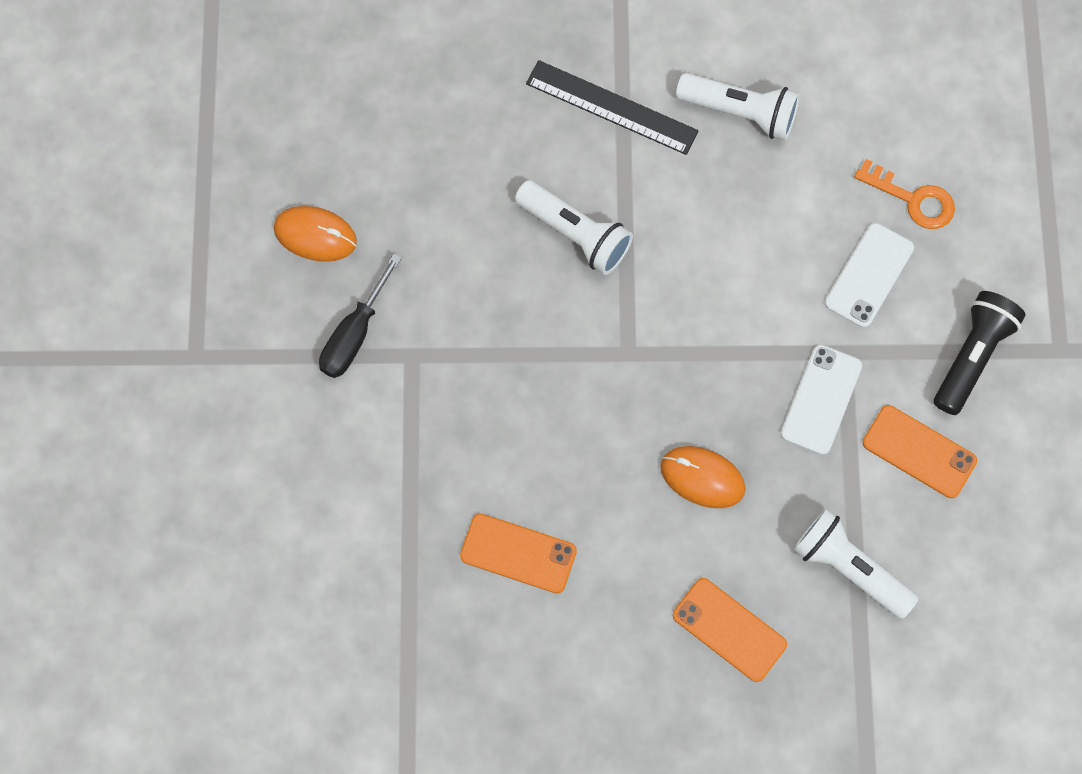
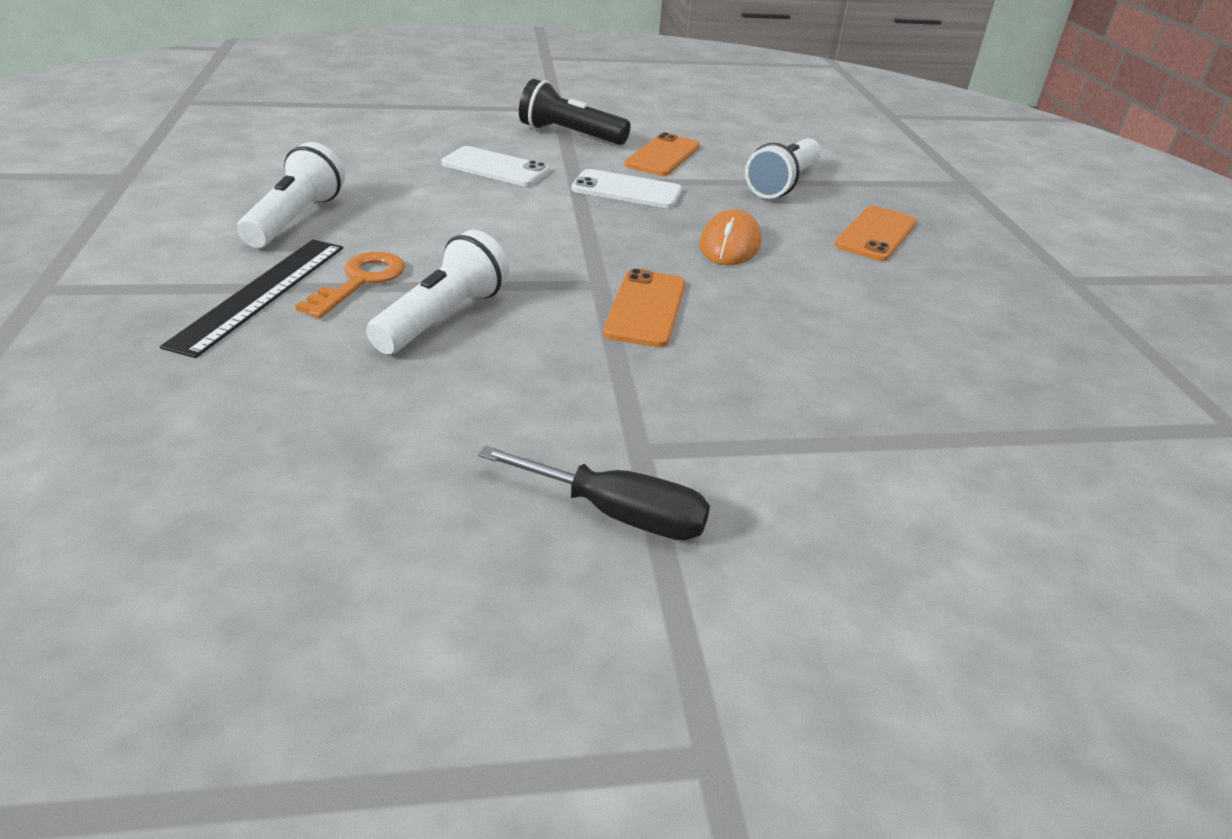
camera: 100 degrees left, 35 degrees down
orange mouse [274,206,357,262] -> none
orange phone [460,513,577,594] -> orange phone moved to [603,269,686,347]
orange key [854,159,955,229] -> orange key moved to [295,252,405,318]

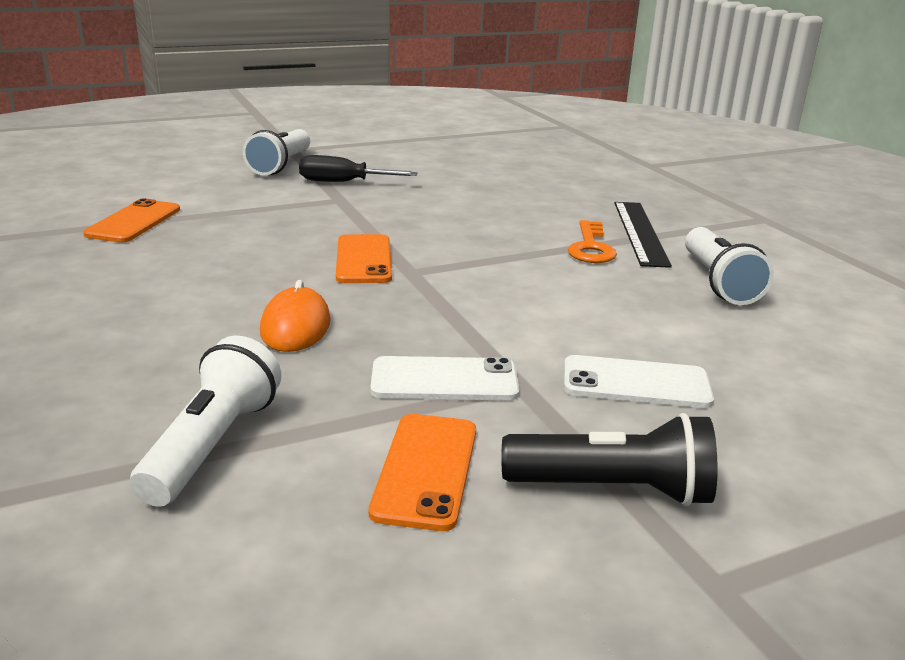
camera: 165 degrees right, 10 degrees down
white flashlight [366,230,510,354] -> white flashlight moved to [243,129,310,175]
orange phone [835,206,917,261] -> orange phone moved to [83,198,180,243]

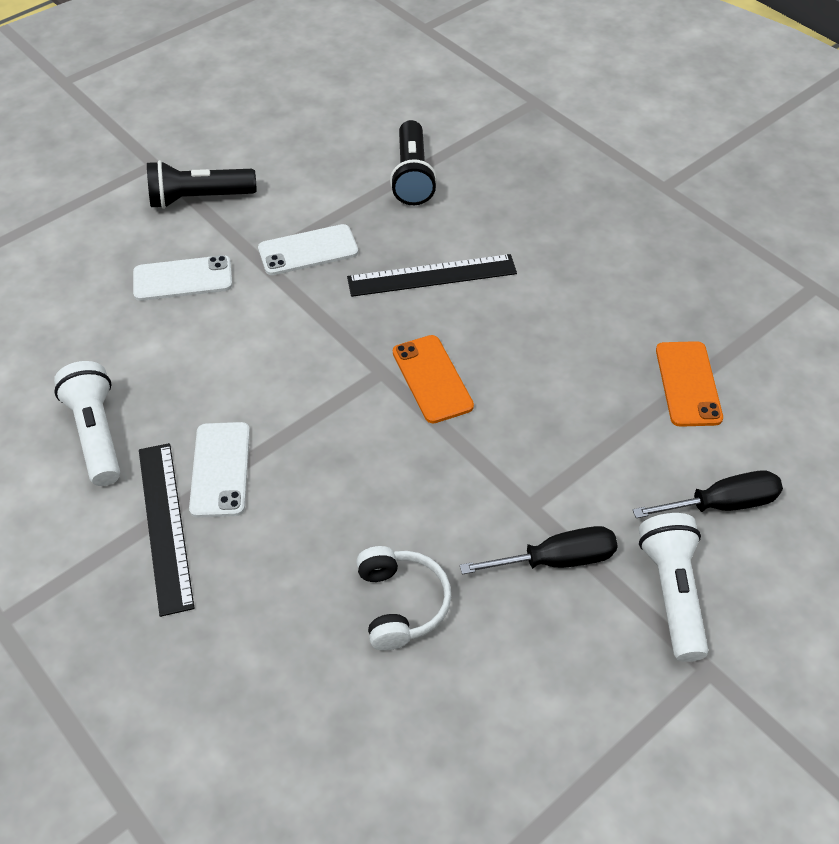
camera: 165 degrees right, 25 degrees up
white flashlight [130,336,281,507] -> black flashlight [390,120,437,205]
orange mouse [260,280,331,352] -> black ruler [347,254,517,297]
orange phone [369,414,476,531] -> none
orange key [568,220,617,263] -> white phone [189,422,250,518]
none -> white headphones [356,546,452,651]
none -> black screwdriver [633,470,783,518]

